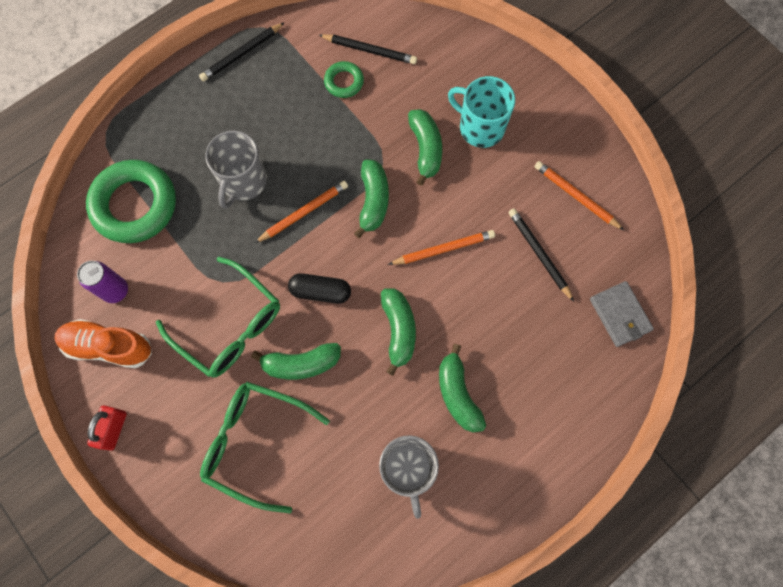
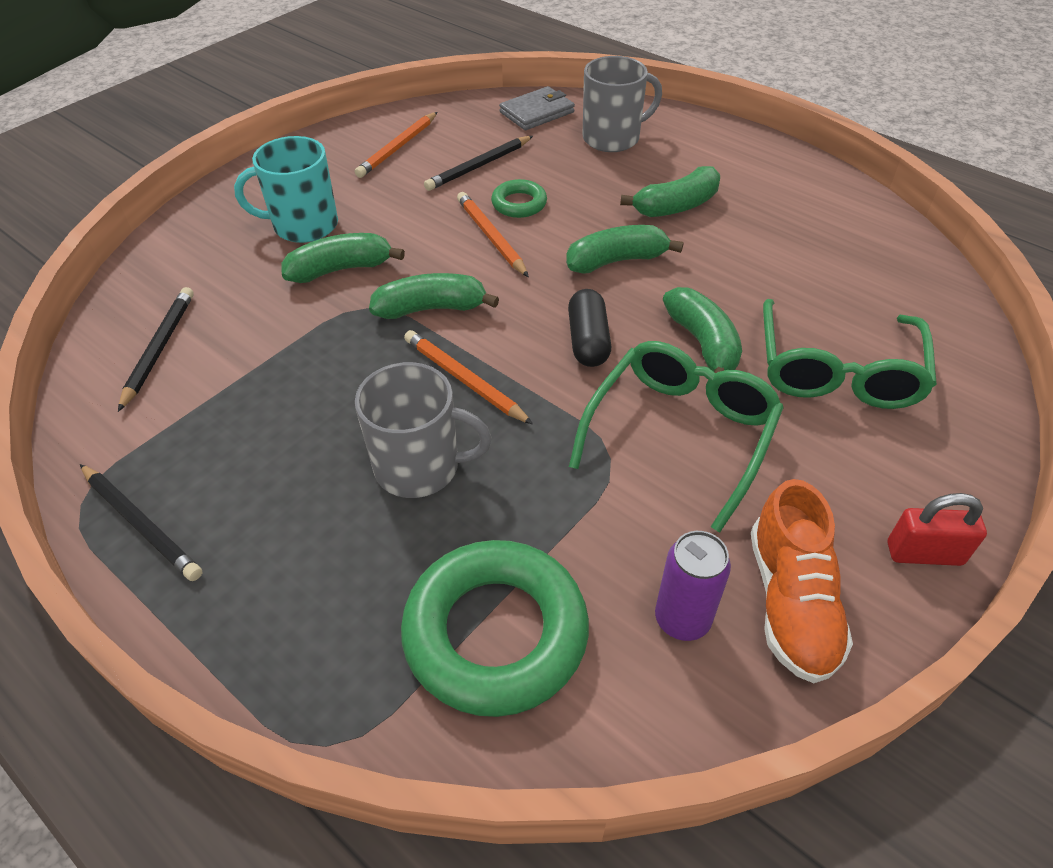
camera: 100 degrees left, 25 degrees down
green ring [324,61,364,98] -> green ring moved to [491,179,547,218]
grey mug [379,435,439,519] -> grey mug moved to [583,56,662,152]
turquoise mug [448,76,515,148] -> turquoise mug turned 60 degrees clockwise [234,136,338,243]

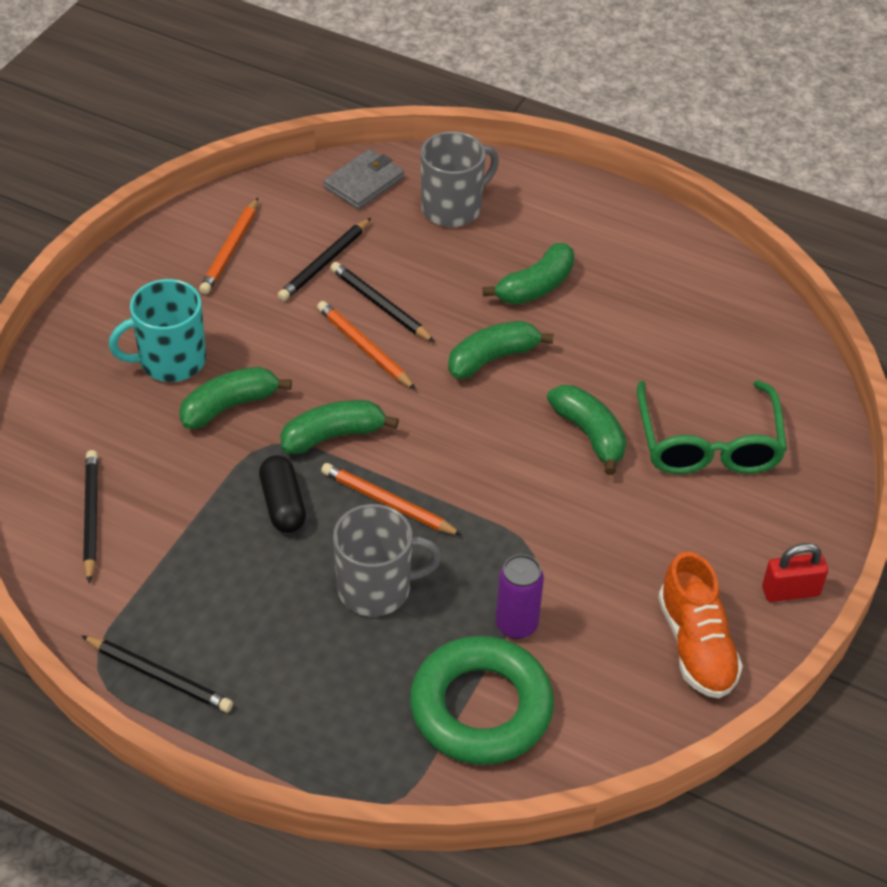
camera: 15 degrees left, 0 degrees up
green ring [491,179,547,218] -> black pencil [330,262,435,342]
black capsule [568,289,611,367] -> black capsule moved to [259,455,306,533]
green glasses [569,341,784,533] -> none
purple can [655,531,731,641] -> purple can moved to [496,554,544,639]

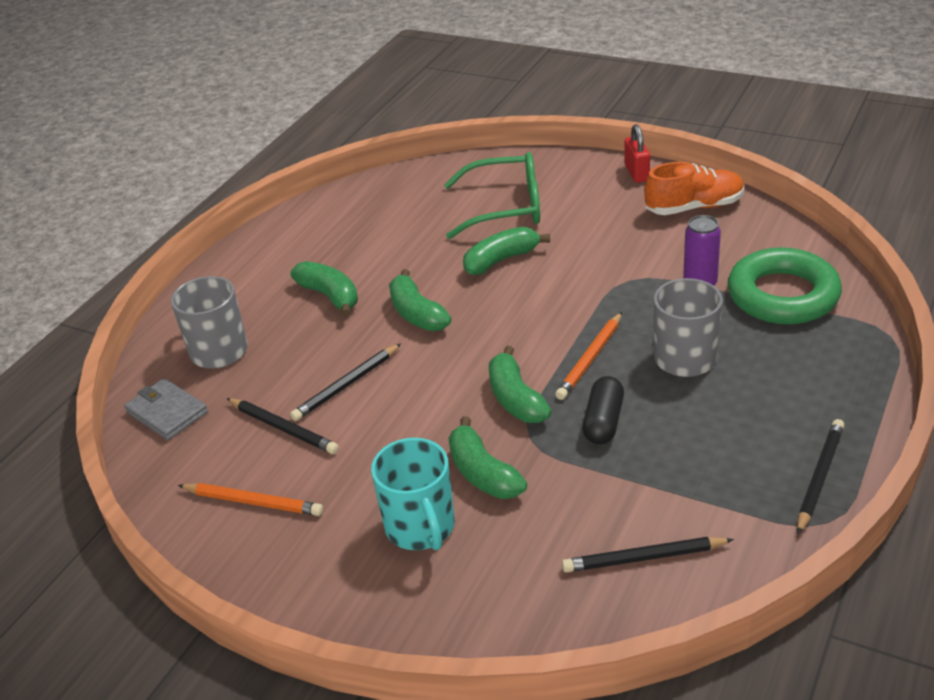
camera: 85 degrees left, 10 degrees down
black capsule [259,455,306,533] -> black capsule turned 60 degrees counterclockwise [582,376,624,444]
orange pencil [317,301,416,390] -> none

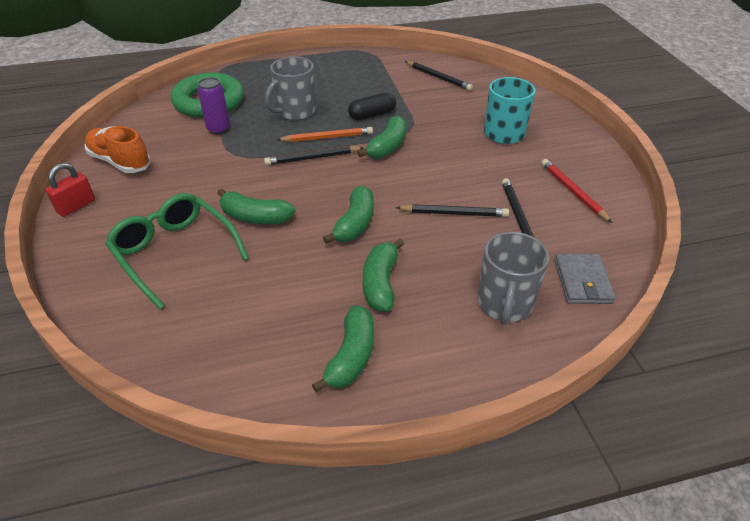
camera: 135 degrees left, 5 degrees up
orange pencil [178,483,323,516] -> red pencil [541,159,612,223]
green banana [449,416,527,499] -> green banana moved to [312,306,374,393]
black pencil [797,419,844,534] -> black pencil moved to [264,146,363,165]

